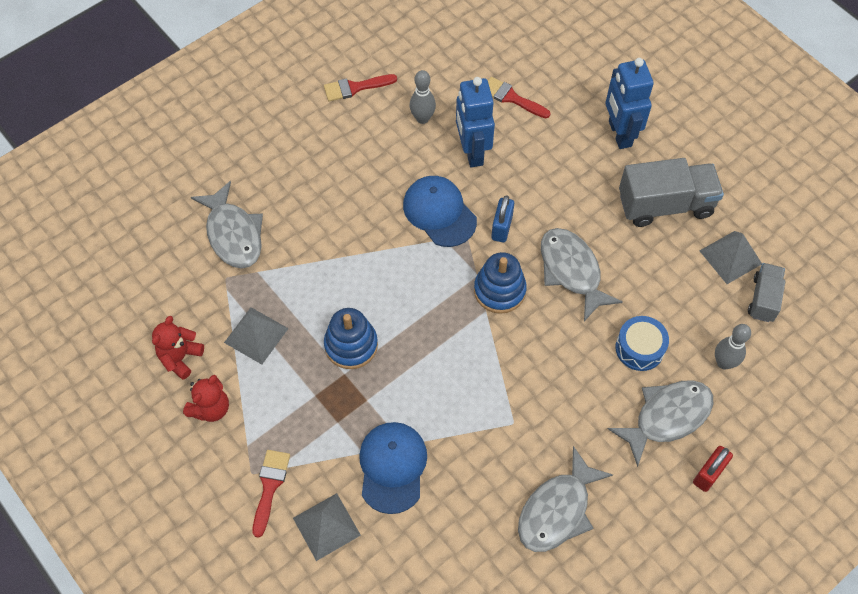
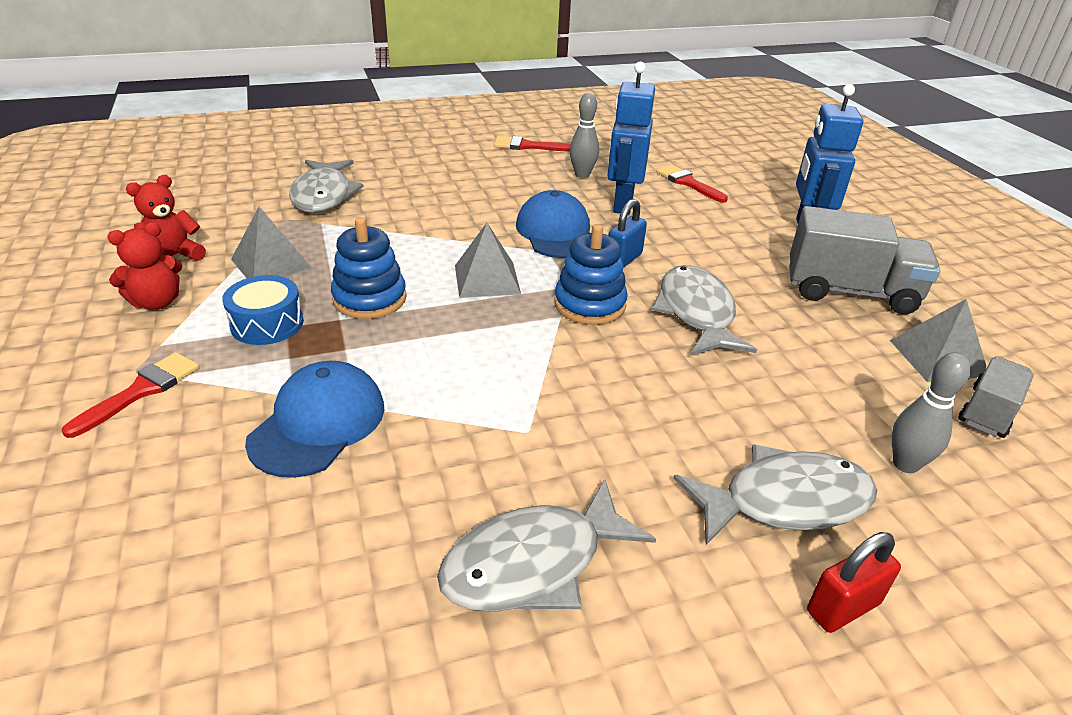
camera: 20 degrees right, 25 degrees down
grey pyramid [293,493,361,561] -> grey pyramid moved to [455,223,521,298]
blue drum [616,316,669,371] -> blue drum moved to [222,275,304,345]

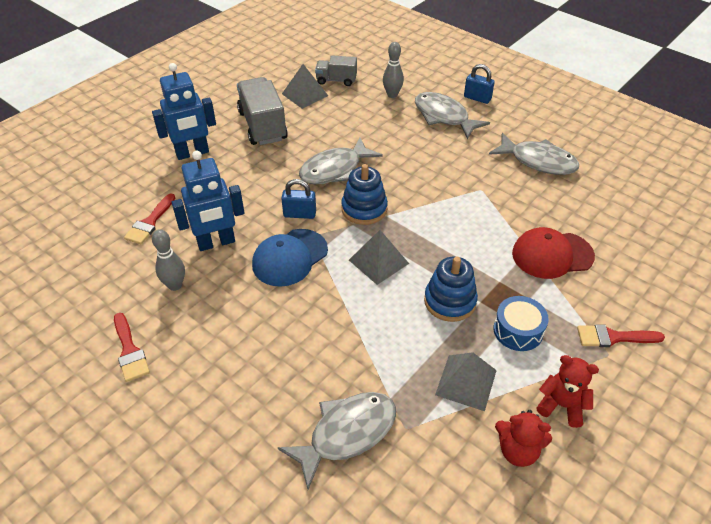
camera: 120 degrees left, 10 degrees up
blue cap [245,361,385,478] -> red cap [512,227,595,279]
red padlock [807,532,901,633] -> blue padlock [464,64,495,104]

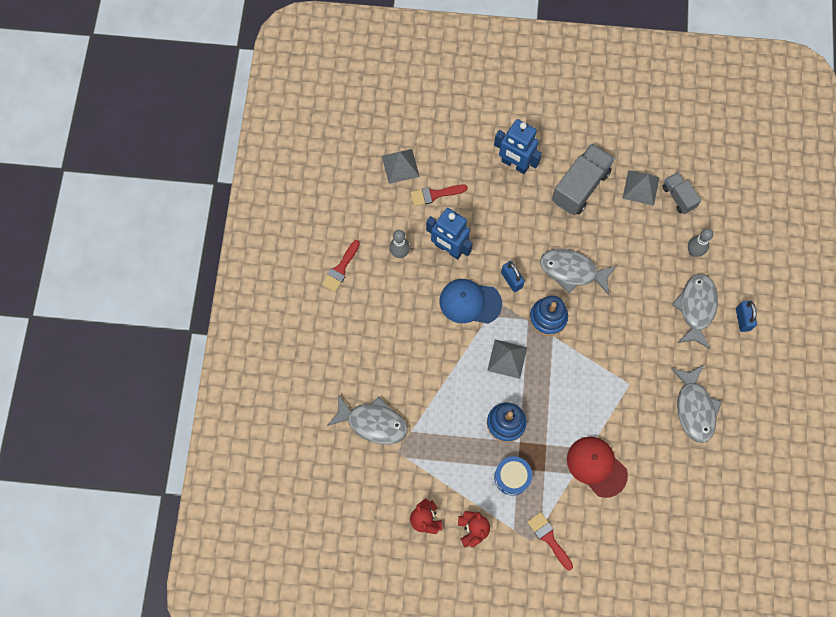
camera: 55 degrees right, 25 degrees up
grey pyramid [435,352,497,411] -> grey pyramid moved to [382,149,420,184]

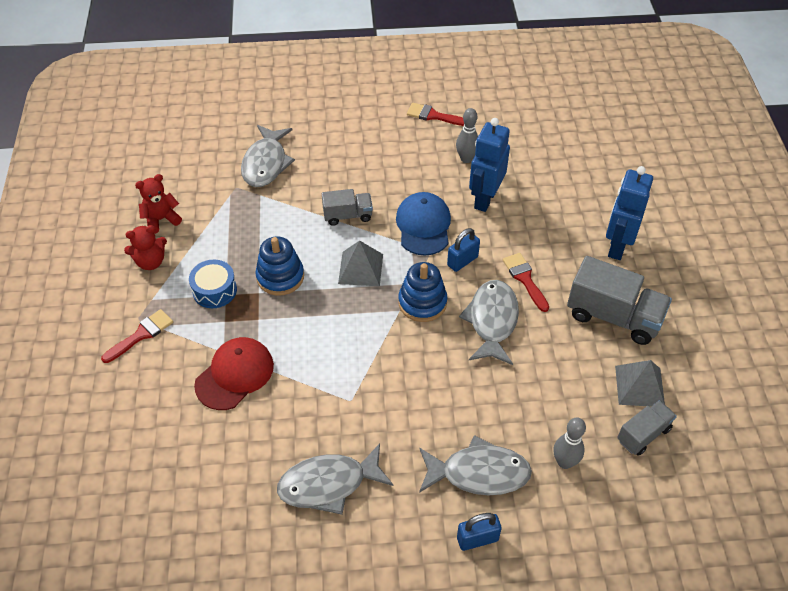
camera: 80 degrees right, 20 degrees down
grey pyramid [382,149,420,184] -> none
red brush [411,185,468,206] -> red brush moved to [503,253,549,312]
none -> grey truck [322,189,373,226]

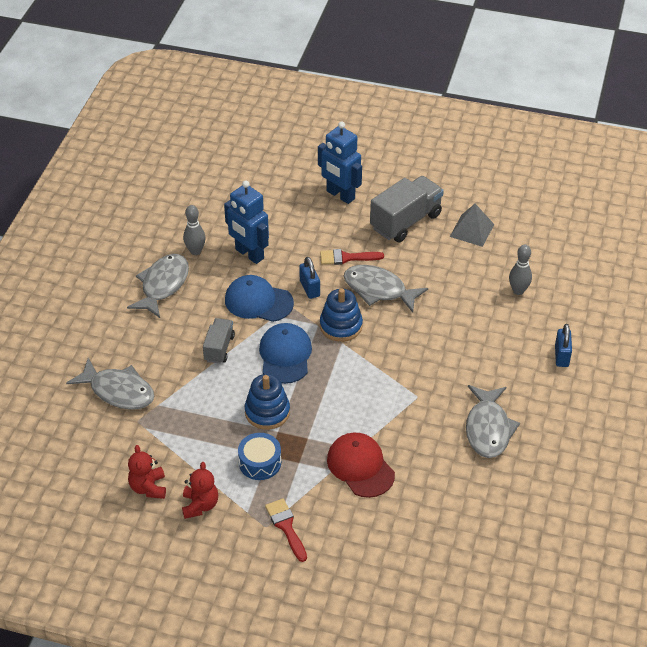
camera: 70 degrees left, 5 degrees down
grey pyramid [338,241,383,286] -> blue cap [259,323,312,384]
red brush [407,103,464,126] -> none
grey fish [419,435,532,495] -> grey fish moved to [127,254,189,318]
grey truck [617,400,677,456] -> none

